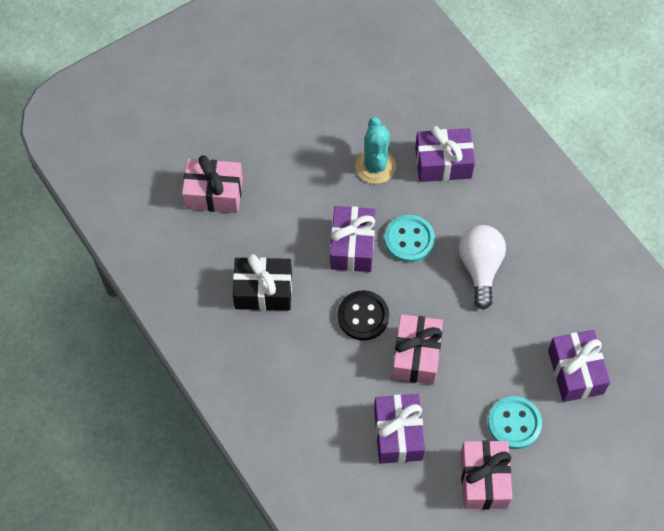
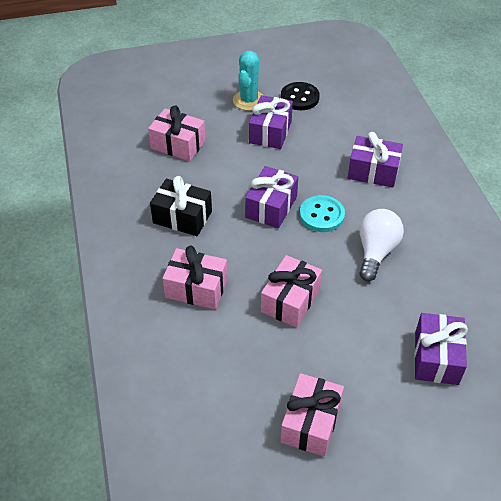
camera: 20 degrees right, 15 degrees down
black button [338,290,389,341] -> black button moved to [281,82,320,110]
turquoise cactus [355,117,396,184] -> turquoise cactus moved to [233,51,264,111]
purple gift [374,394,425,464] -> purple gift moved to [249,95,293,149]
turquoise button [488,396,542,449] -> none
none -> pink gift [162,246,228,310]

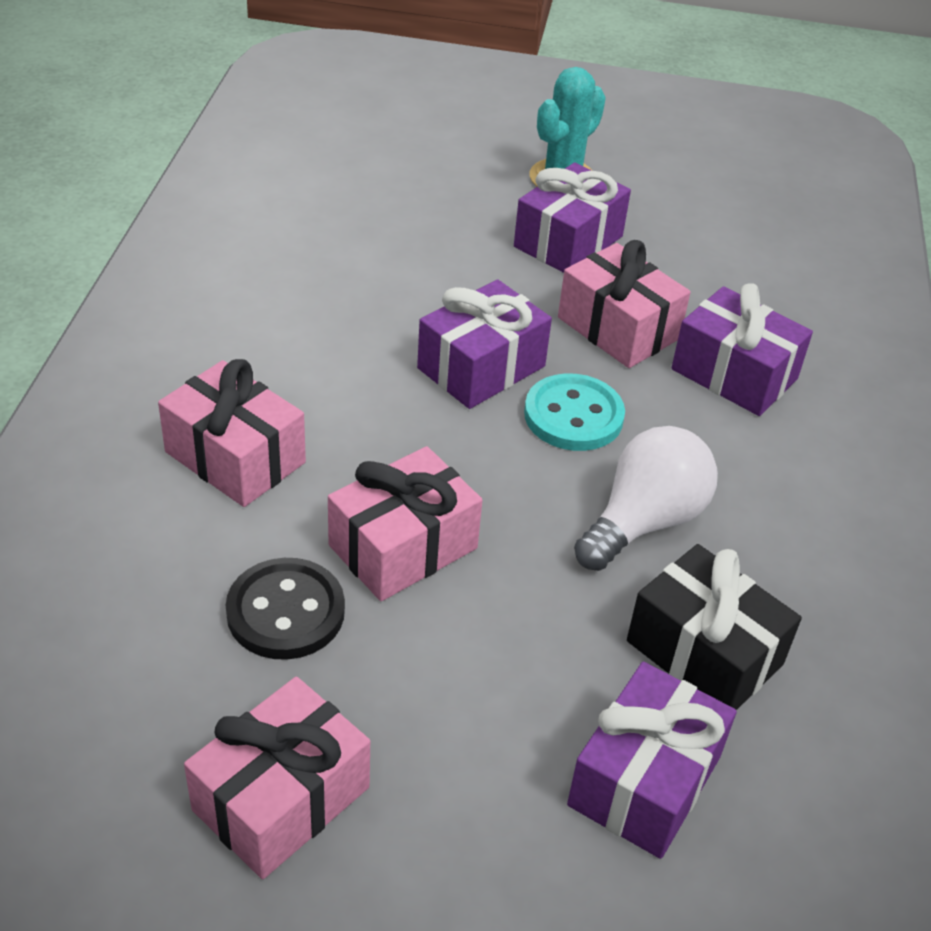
camera: 20 degrees right, 5 degrees down
pink gift [148,105,206,161] -> pink gift moved to [558,240,691,368]
black gift [150,176,212,236] -> black gift moved to [627,544,802,710]
black button [281,82,320,110] -> black button moved to [226,558,345,660]

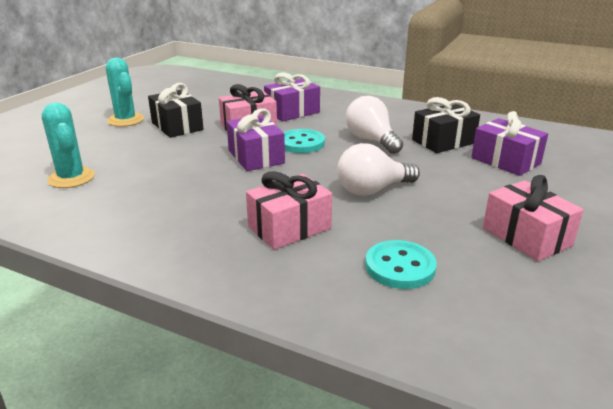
camera: 70 degrees left, 15 degrees down
black button [226,558,345,660] -> none
pink gift [328,446,482,601] -> white light bulb [337,143,420,196]
purple gift [514,162,631,273] -> black gift [148,83,203,138]
none -> turquoise cactus [42,102,95,188]
none -> turquoise button [365,240,437,289]

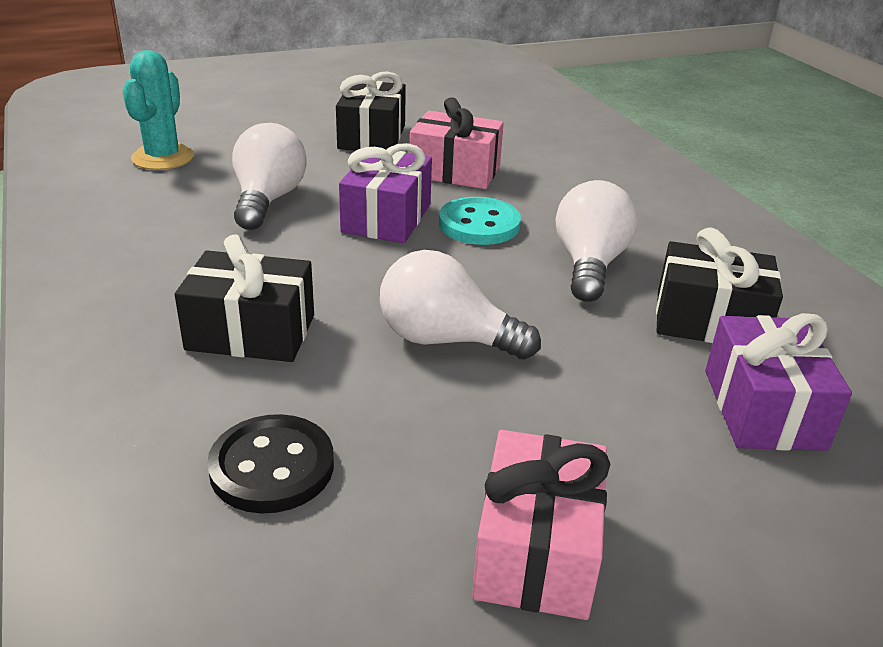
camera: 40 degrees right, 5 degrees up
turquoise cactus [106,58,144,127] -> none
pink gift [246,171,332,250] -> black gift [175,235,314,362]
purple gift [264,72,320,122] -> none
turquoise button [365,240,437,289] -> black button [207,414,334,513]
none -> white light bulb [232,123,307,230]

